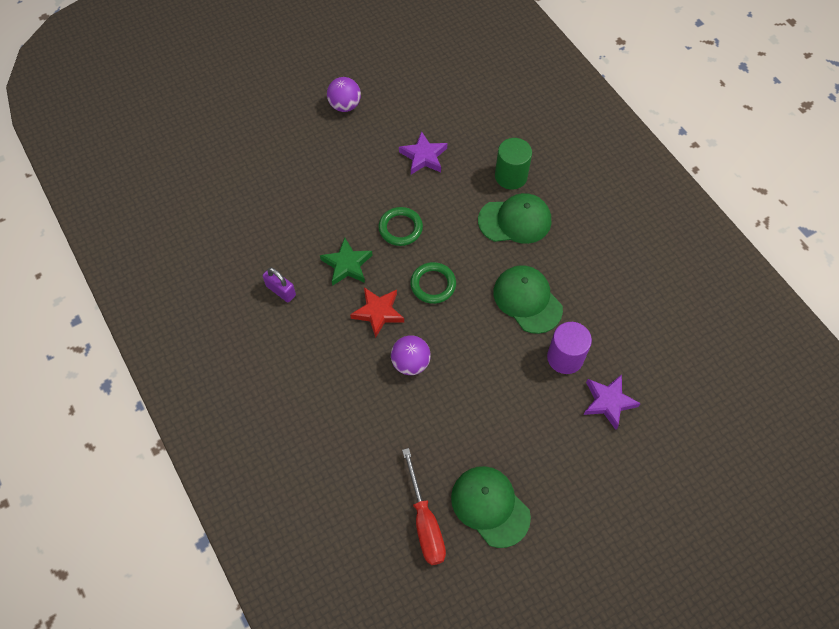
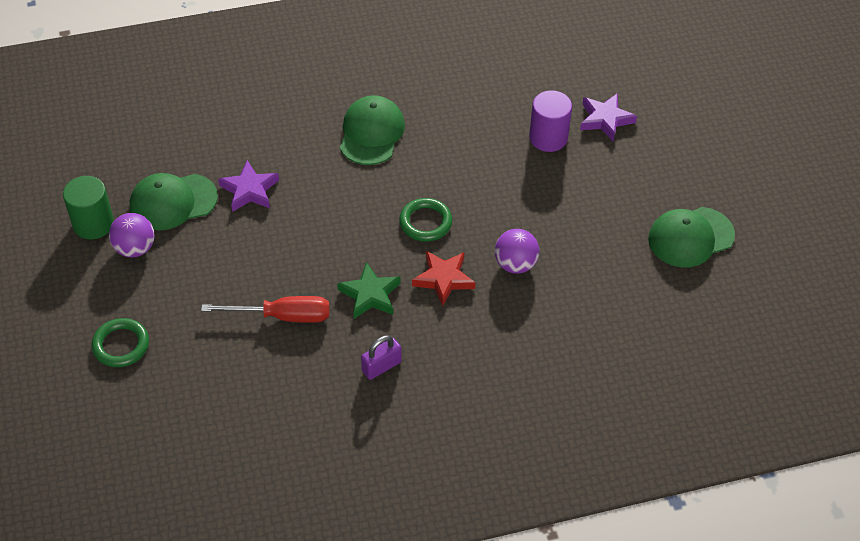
camera: 75 degrees left, 10 degrees down
green ring [378,207,423,246] -> green ring moved to [91,318,149,367]
red screwdriver [402,448,446,565] -> red screwdriver moved to [201,296,329,323]
green cap [493,265,563,334] -> green cap moved to [130,173,218,230]
green cylinder [495,138,532,190] -> green cylinder moved to [63,176,114,239]

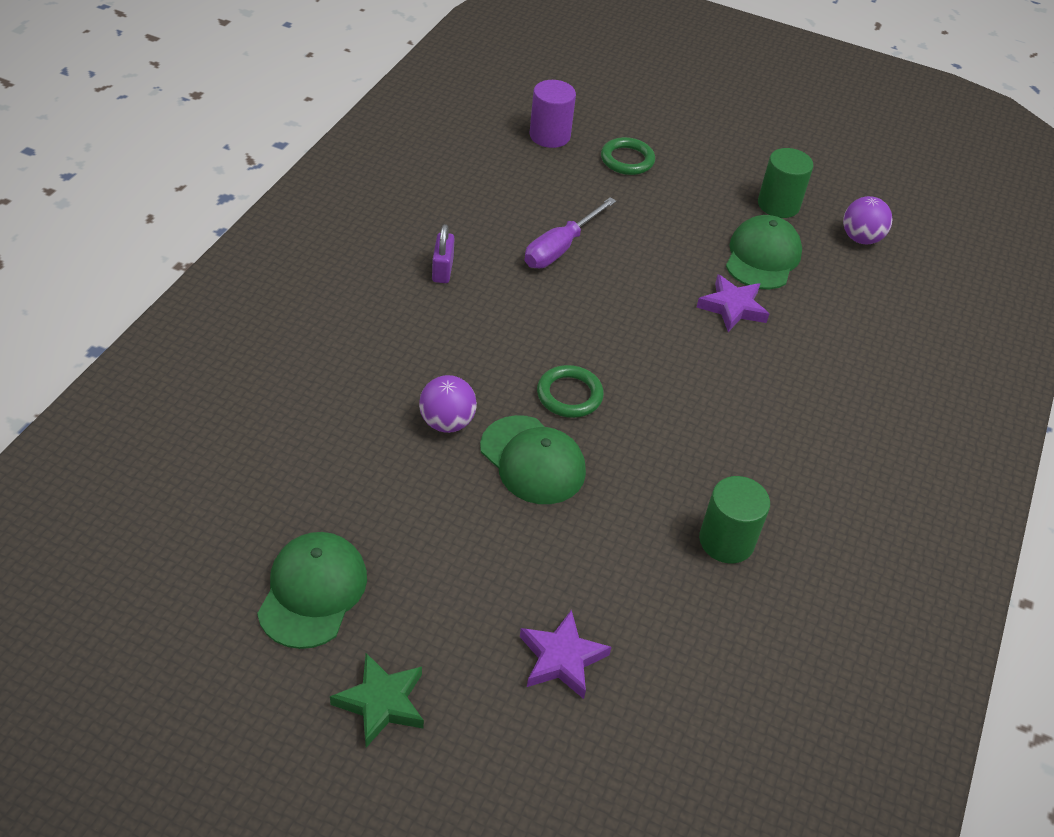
camera: 125 degrees right, 5 degrees down
purple ball [109,213,154,257] -> purple ball moved to [843,196,893,244]
red screwdriver [201,296,329,323] -> purple screwdriver [525,197,616,268]
green star [337,262,401,319] -> green star moved to [330,653,424,747]
green cap [340,95,405,165] -> green cap moved to [480,415,586,504]
red star [412,251,476,306] -> none
purple cylinder [529,91,572,152] -> purple cylinder moved to [530,80,576,148]
none -> green cylinder [699,476,770,563]

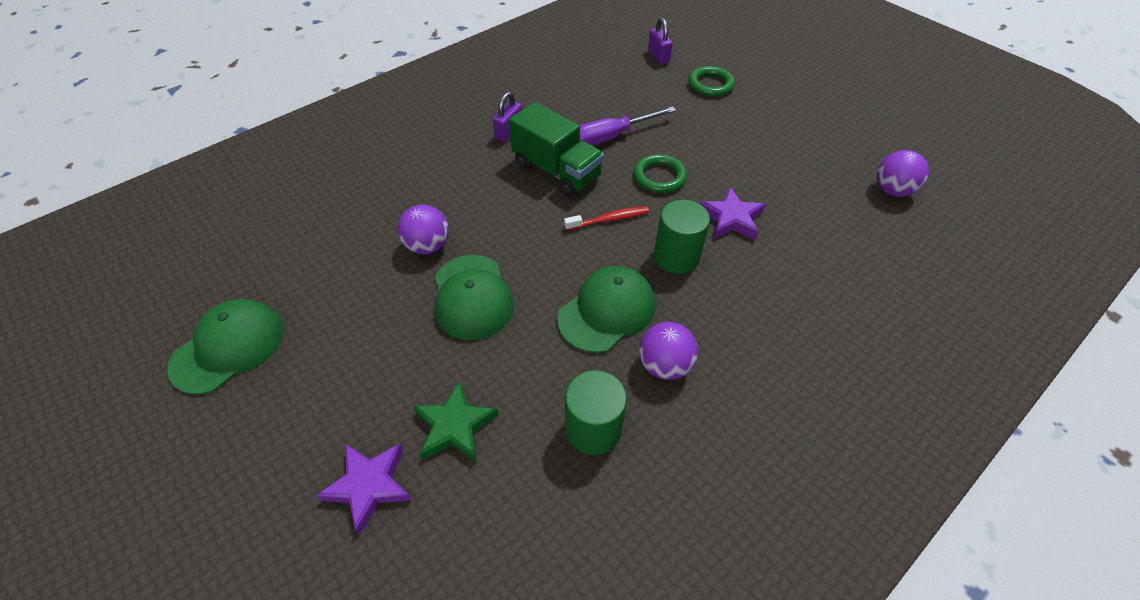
camera: 30 degrees right, 5 degrees up
green star [330,653,424,747] -> green star moved to [413,380,499,462]
purple cylinder [530,80,576,148] -> purple padlock [648,18,673,64]
green ring [537,365,604,418] -> green ring moved to [634,154,687,193]
green cap [726,215,802,289] -> green cap moved to [557,266,655,353]
green cylinder [758,148,813,218] -> green cylinder moved to [654,200,710,274]
none -> green truck [509,102,604,197]
none -> red toothbrush [564,206,649,231]
none -> purple ball [639,322,698,380]

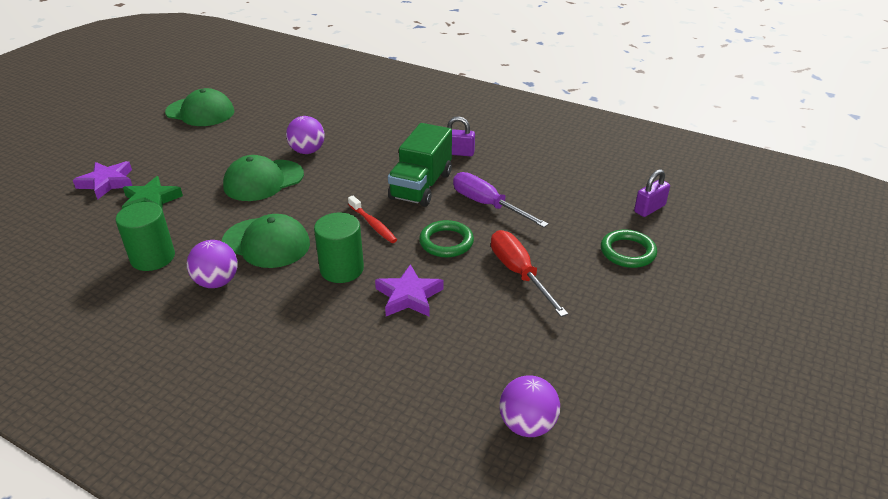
camera: 70 degrees right, 15 degrees down
none -> red screwdriver [491,230,568,317]

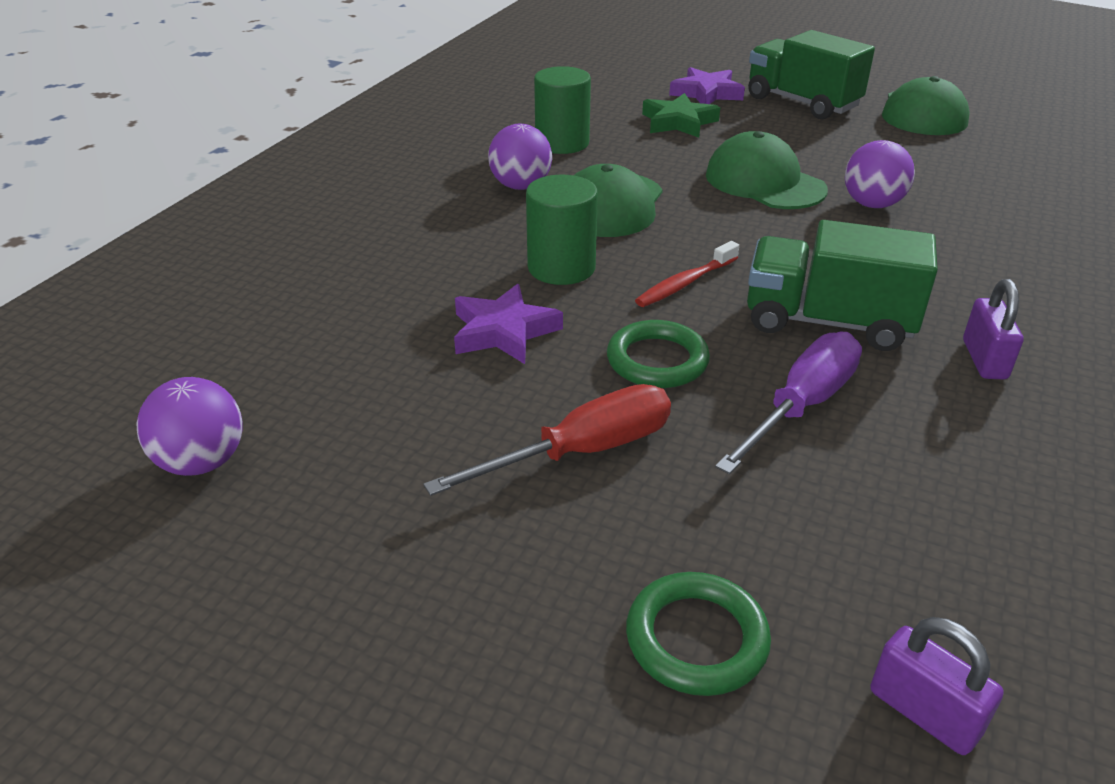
camera: 85 degrees right, 0 degrees up
none -> green truck [748,30,875,119]

